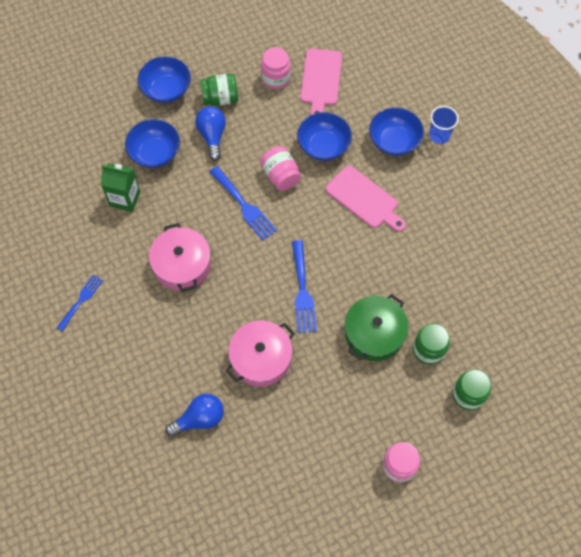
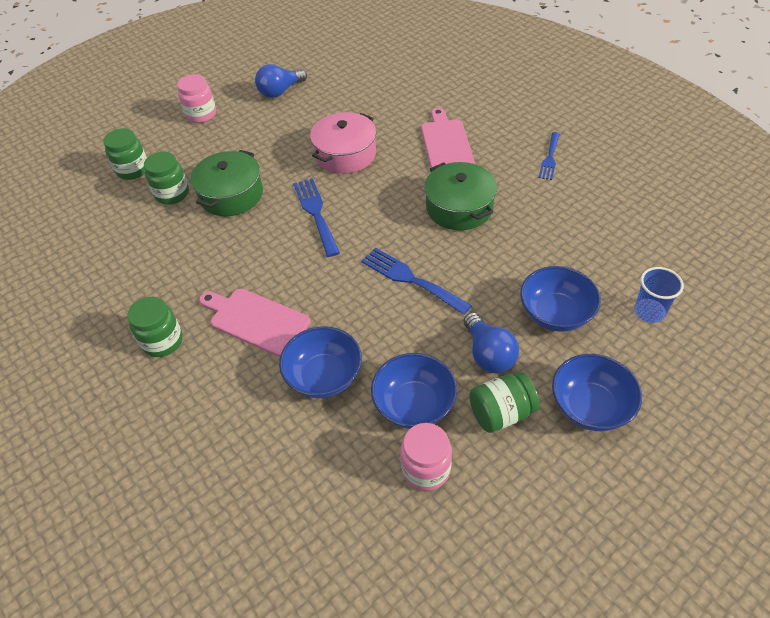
camera: 170 degrees right, 15 degrees down
green carton [101,163,140,212] -> none
pink pot [149,223,211,292] -> green pot [424,162,497,231]
blue light bulb [165,393,224,437] -> blue light bulb moved to [255,64,307,98]
pink jar [260,146,301,191] -> none
pink cutting board [300,49,342,115] -> pink cutting board moved to [421,108,475,168]
blue bowl [369,107,424,156] -> blue bowl moved to [371,353,457,429]
blue cup [429,106,459,144] -> blue cup moved to [634,267,684,323]
none -> green jar [127,297,183,357]

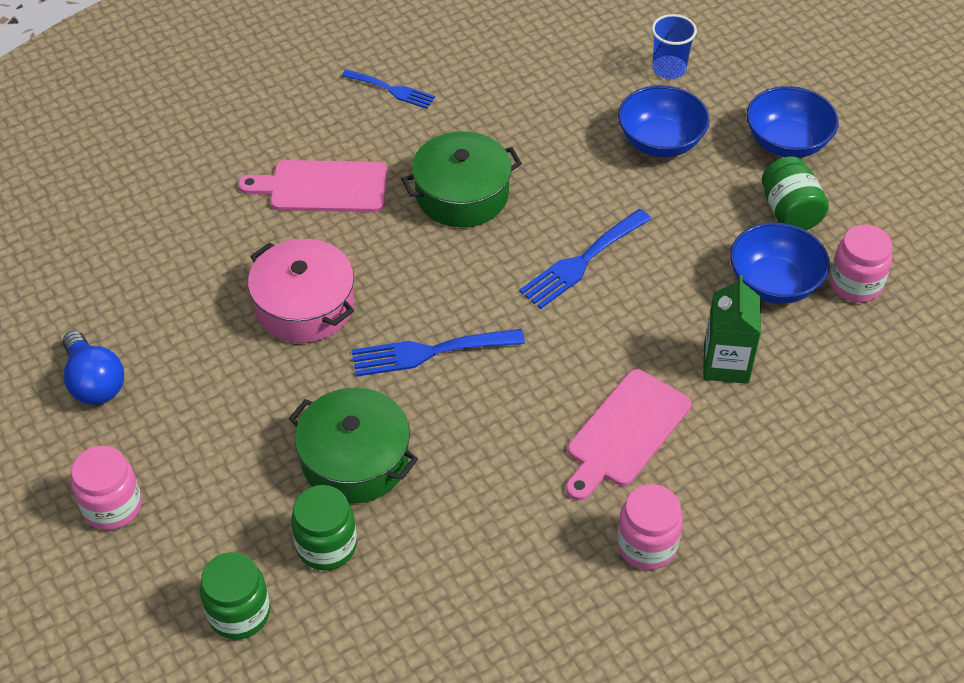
camera: 85 degrees left, 0 degrees up
green jar [127,297,183,357] -> pink jar [617,484,683,570]
blue bowl [279,326,362,398] -> green carton [703,275,761,384]
blue light bulb [463,312,519,373] -> none

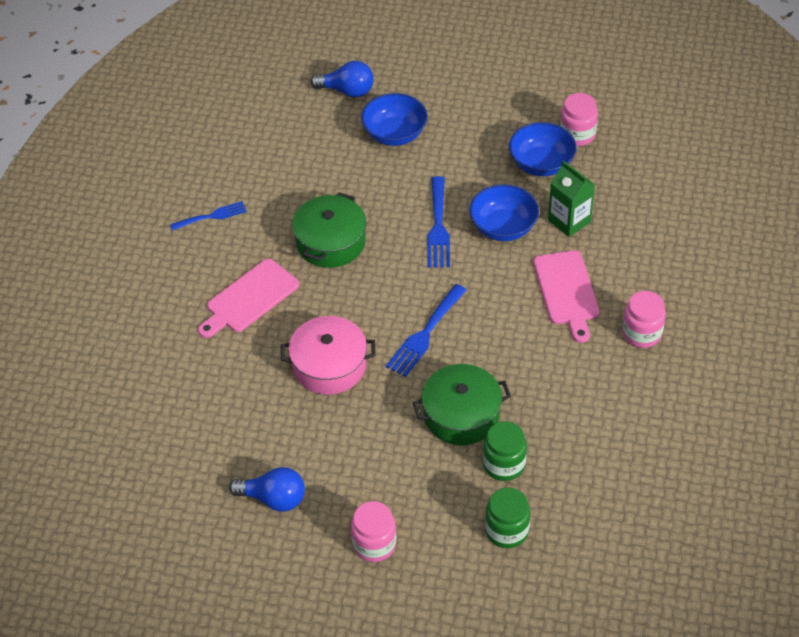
camera: 45 degrees left, 0 degrees up
blue cup [652,14,697,79] -> blue light bulb [311,61,374,98]
blue bowl [746,86,839,158] -> blue bowl moved to [469,184,539,241]
green jar [762,157,829,230] -> none

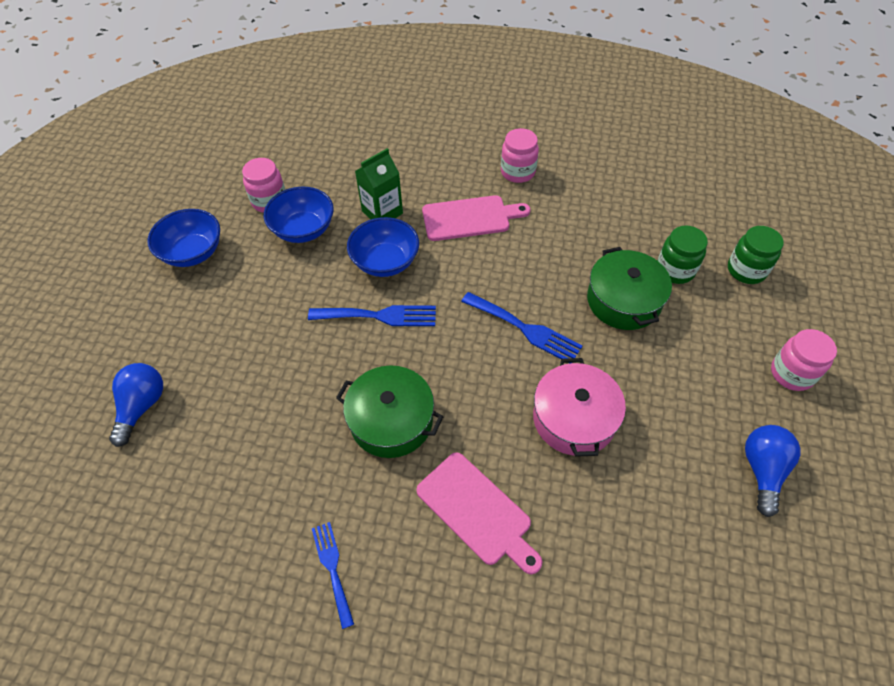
camera: 90 degrees left, 5 degrees up
blue bowl [361,93,427,146] -> blue bowl moved to [147,209,220,267]

